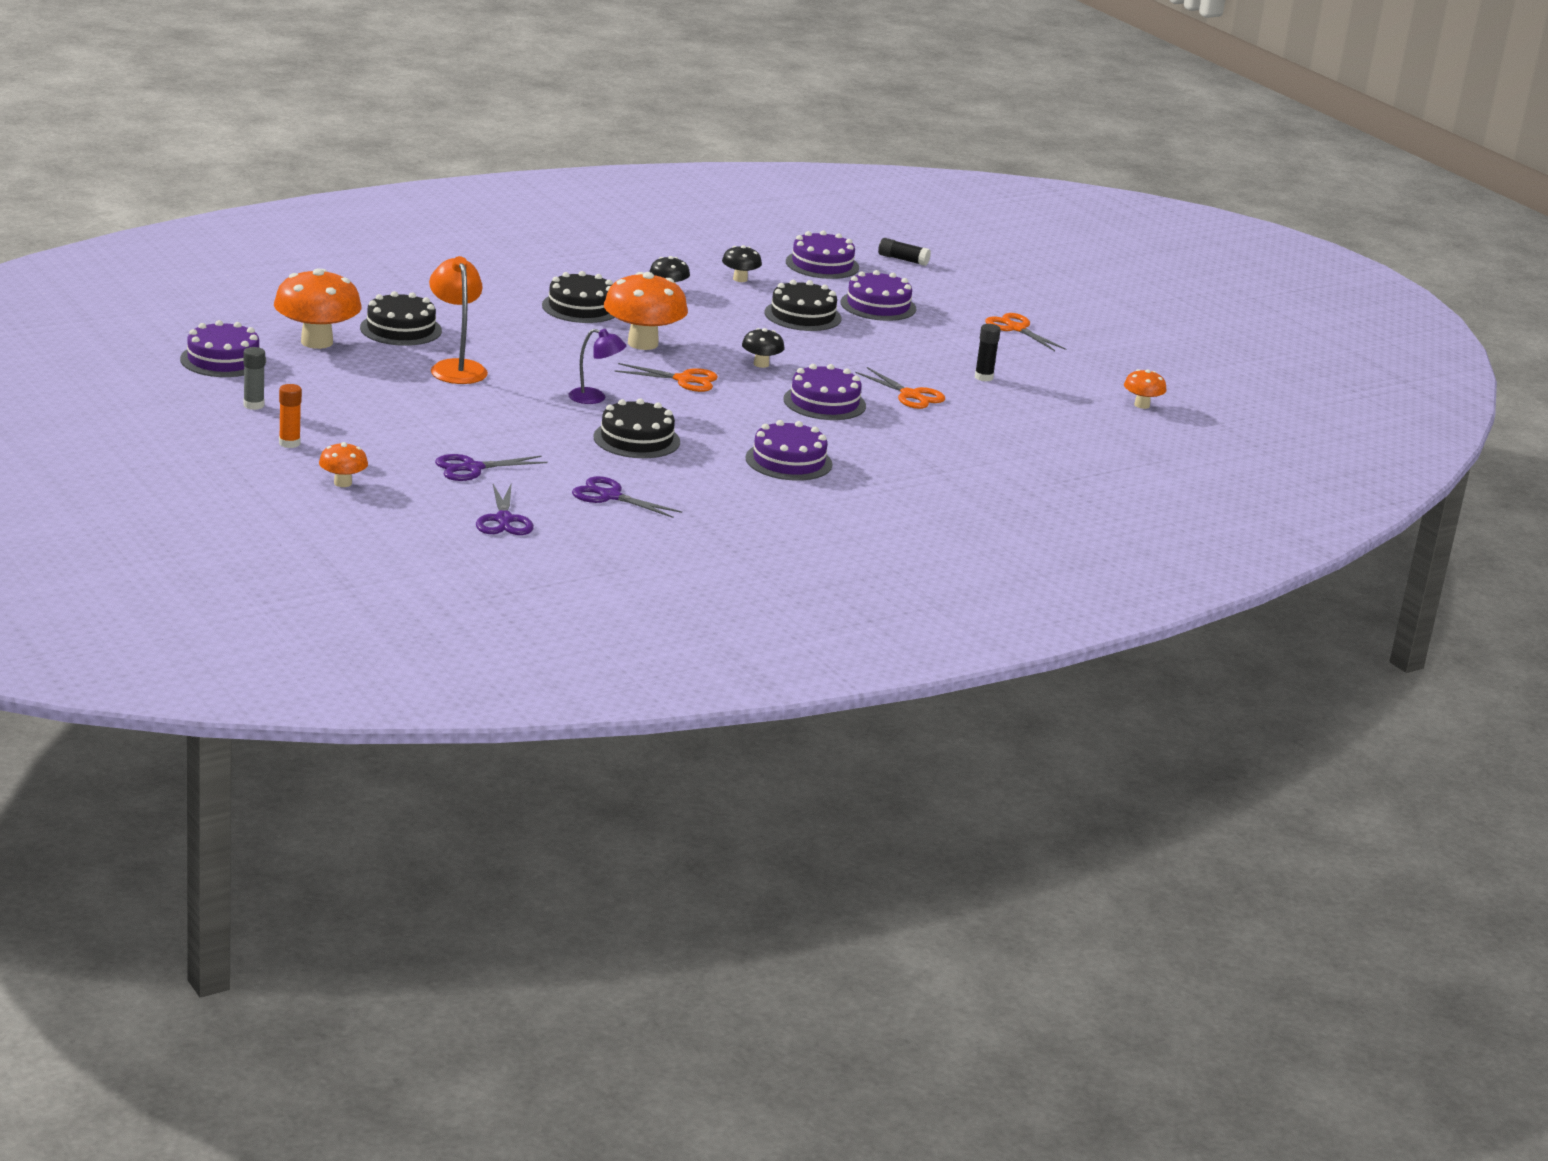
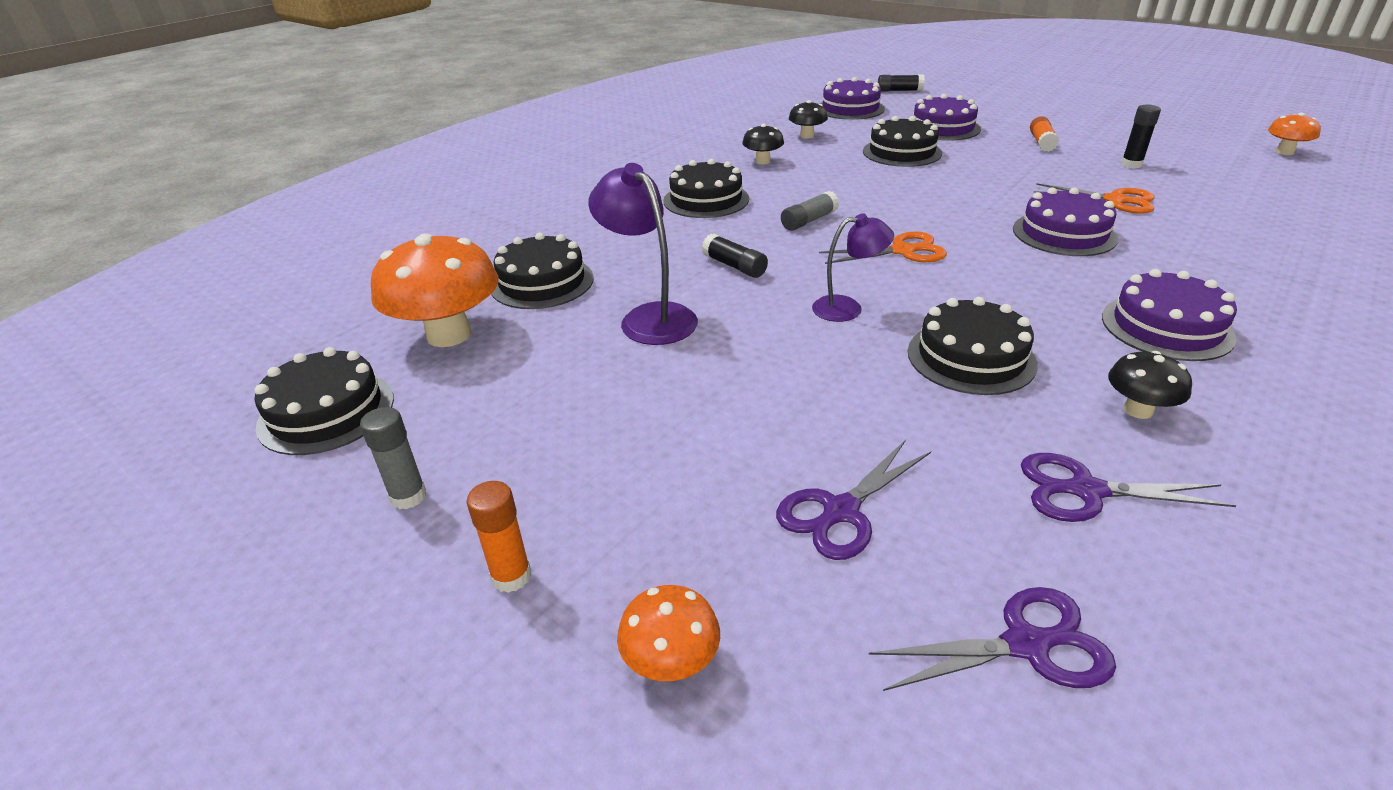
camera: 15 degrees left, 10 degrees up
purple cake [180,320,266,377] -> black cake [255,347,394,455]
orange lamp [429,256,488,384] -> purple lamp [588,163,698,345]
purple scissors [476,483,534,535] -> purple scissors turned 75 degrees counterclockwise [869,587,1116,691]
orange mushroom [604,272,688,350] -> grey glue stick [781,191,839,231]
black mushroom [742,328,785,368] -> black mushroom moved to [1108,351,1192,419]
orange scissors [985,313,1066,351] -> none
none -> black glue stick [702,234,768,278]
none -> orange glue stick [1030,116,1059,152]

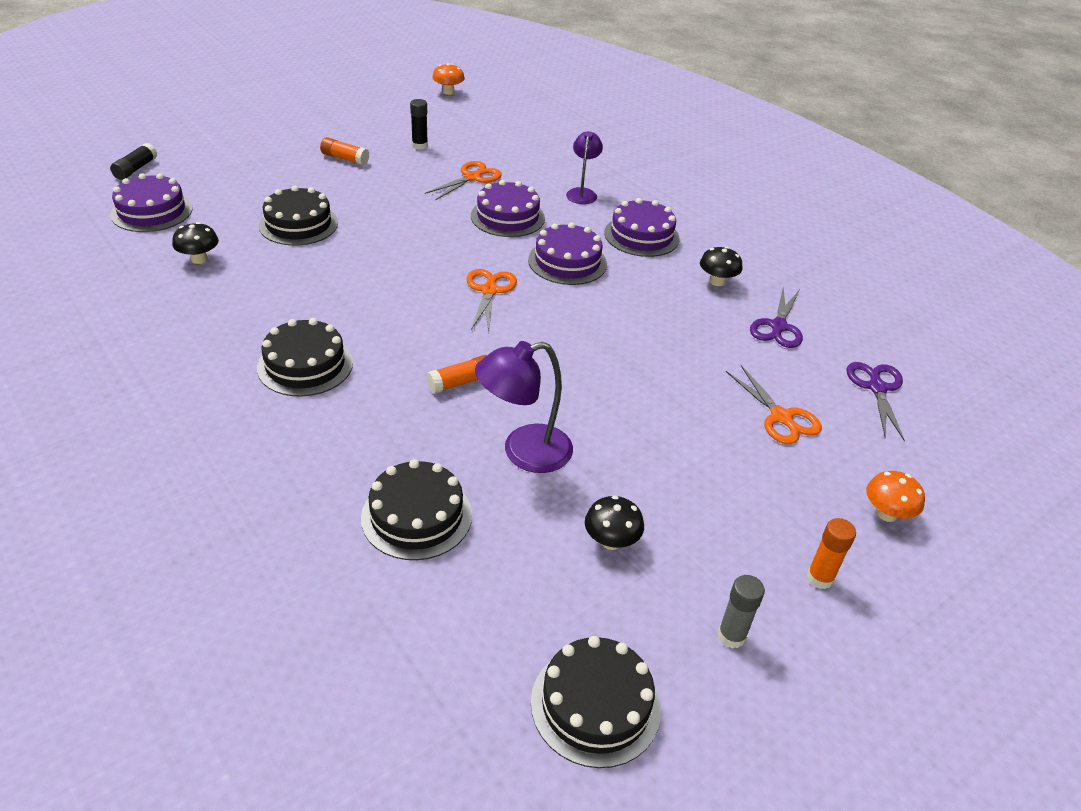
camera: 80 degrees left, 5 degrees up
orange mushroom [371,233,499,347] -> none
black glue stick [702,234,768,278] -> orange glue stick [426,355,487,394]
black mushroom [742,124,784,164] -> black mushroom moved to [585,496,644,550]
purple scissors [776,440,931,560] -> orange scissors [726,365,822,444]
grey glue stick [781,191,839,231] -> none
purple lamp [812,213,894,322] -> purple lamp moved to [566,131,603,204]
black cake [908,297,1038,395] -> none
purple cake [913,94,981,141] -> purple cake moved to [528,222,607,285]

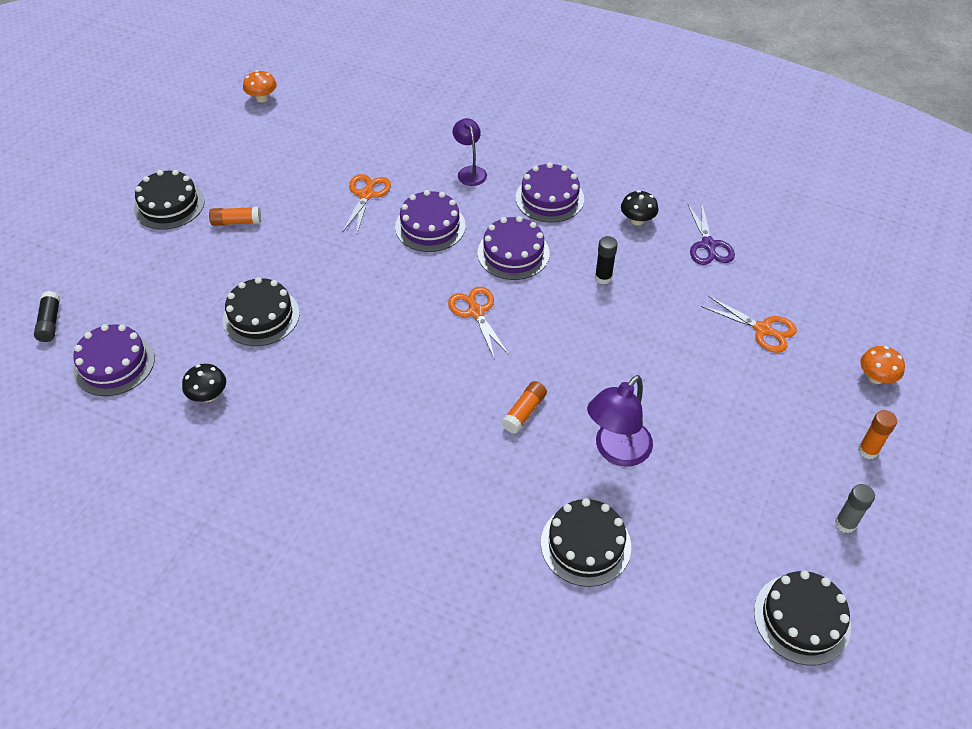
camera: 25 degrees left, 10 degrees up
black cake [257,318,353,397] -> black cake moved to [134,170,205,230]
black glue stick [410,99,428,150] -> black glue stick moved to [595,236,618,284]
black mushroom [585,496,644,550] -> none
purple scissors [846,362,905,441] -> none

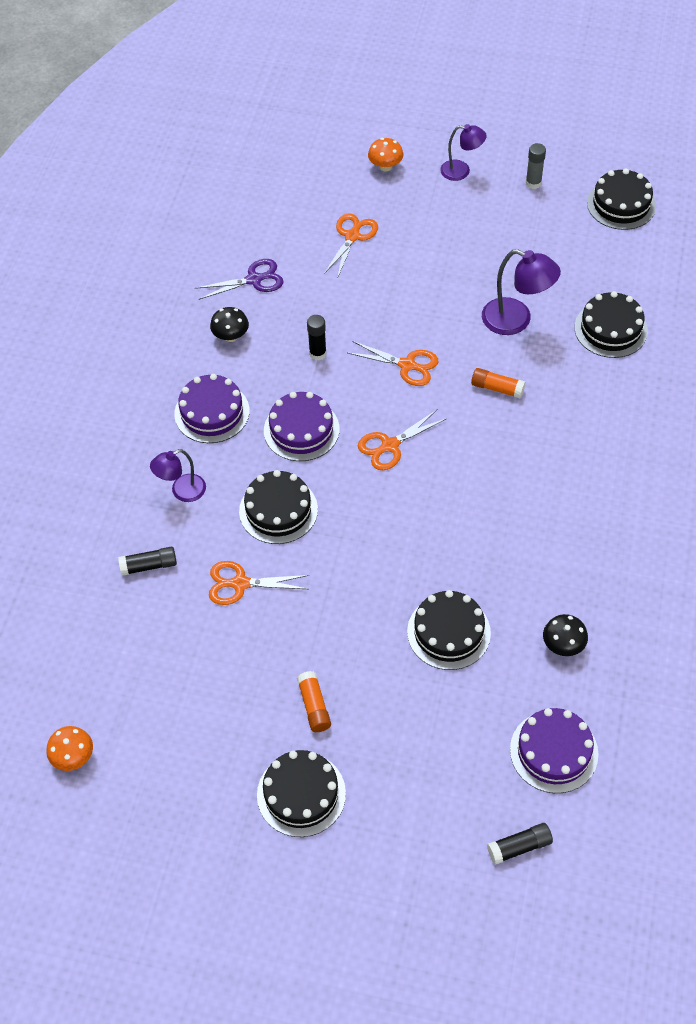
camera: 100 degrees left, 5 degrees up
purple cake [395,190,466,252] -> black cake [239,470,318,544]
orange glue stick [858,410,897,459] -> purple lamp [440,124,487,181]
none -> black glue stick [118,547,177,576]
none -> orange scissors [348,341,438,386]

